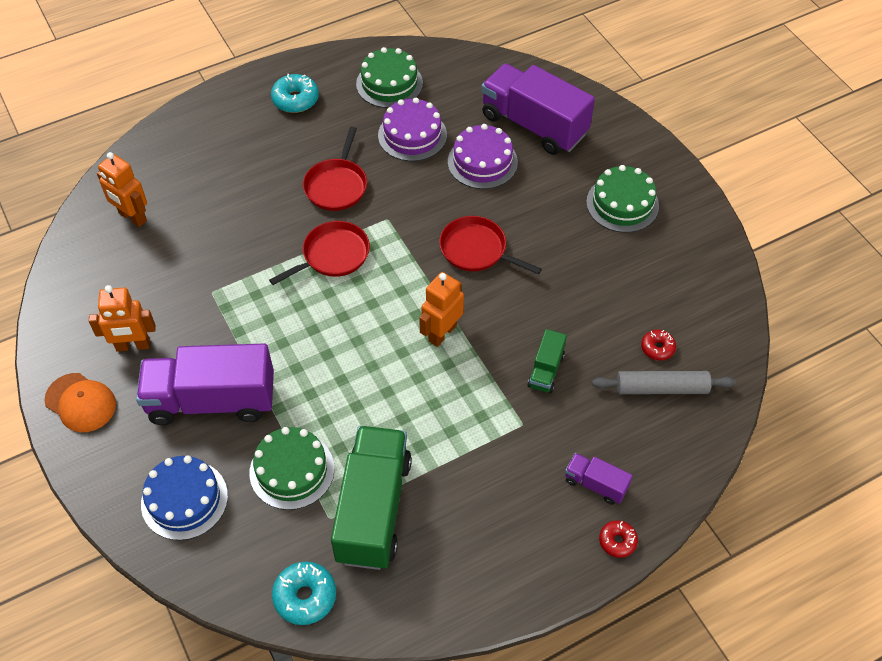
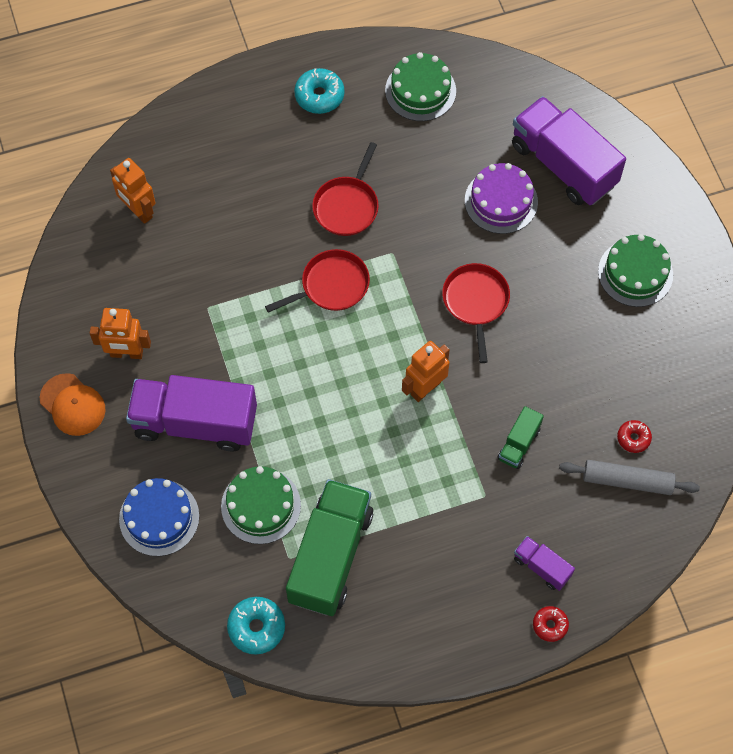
camera: 10 degrees right, 10 degrees up
purple cake [378,98,447,161] -> none
red pan [439,216,542,274] -> red pan turned 45 degrees clockwise [442,263,510,363]

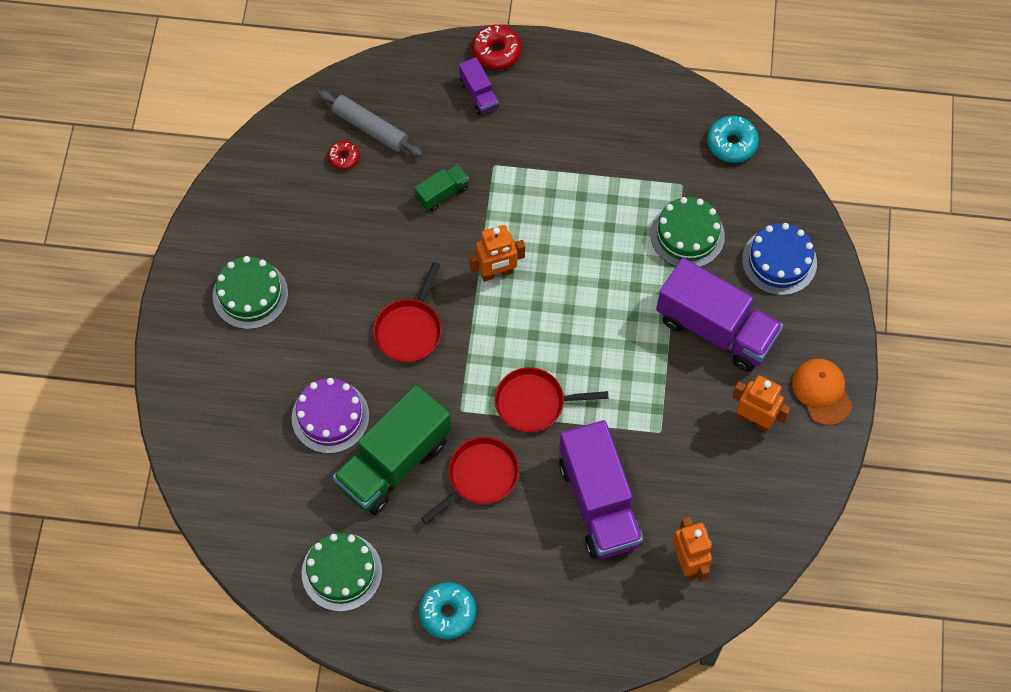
camera: 155 degrees left, 0 degrees up
green truck [286,479,373,616] -> green truck moved to [333,385,451,515]
purple truck [512,96,626,205] -> purple truck moved to [559,420,643,559]
red donut [533,606,569,642] -> red donut [472,25,522,70], size x1.61

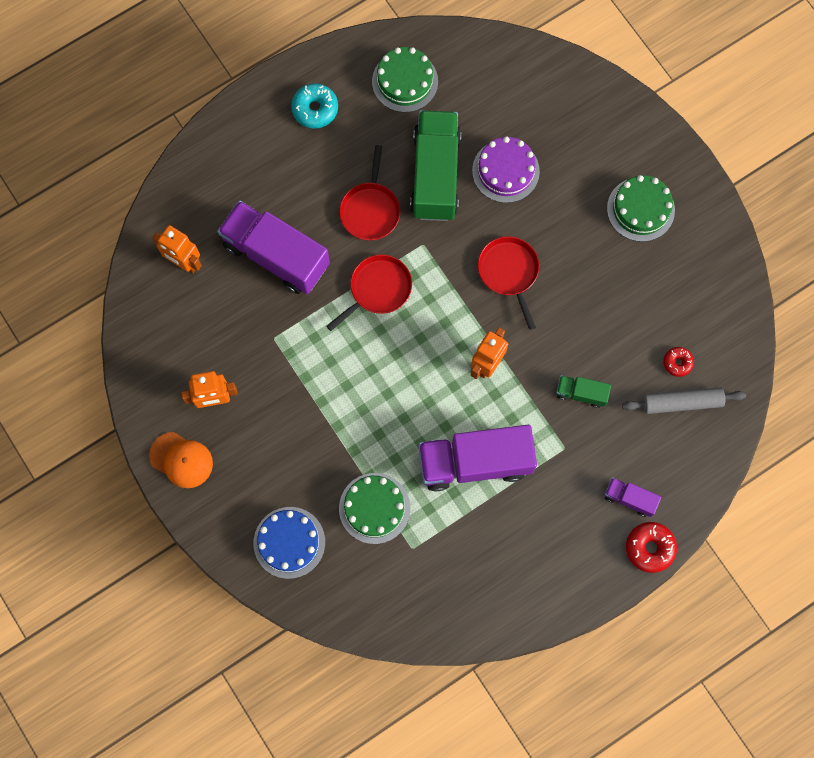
camera: 140 degrees right, 10 degrees up
green truck [414,164,469,212] -> green truck turned 90 degrees clockwise [556,375,611,408]
purple truck [656,258,783,372] -> purple truck moved to [418,425,537,491]
turquoise donut [707,116,759,163] -> none

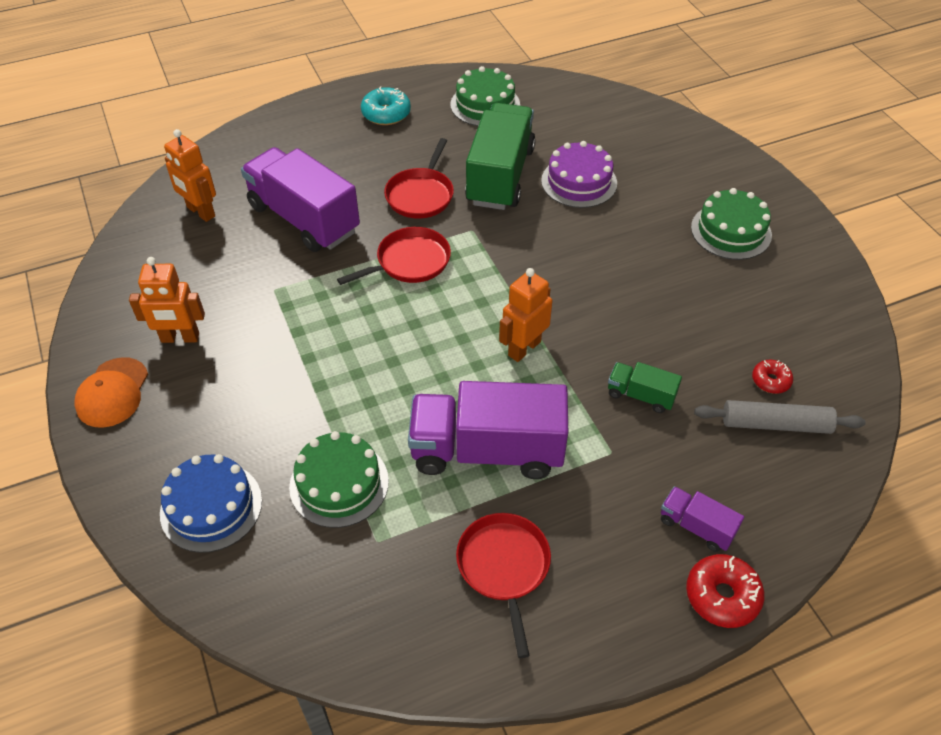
camera: 10 degrees right, 25 degrees down
orange cap [149,432,213,488] -> orange cap turned 60 degrees clockwise [74,357,148,428]
red pan [478,236,539,330] -> red pan moved to [456,513,551,658]

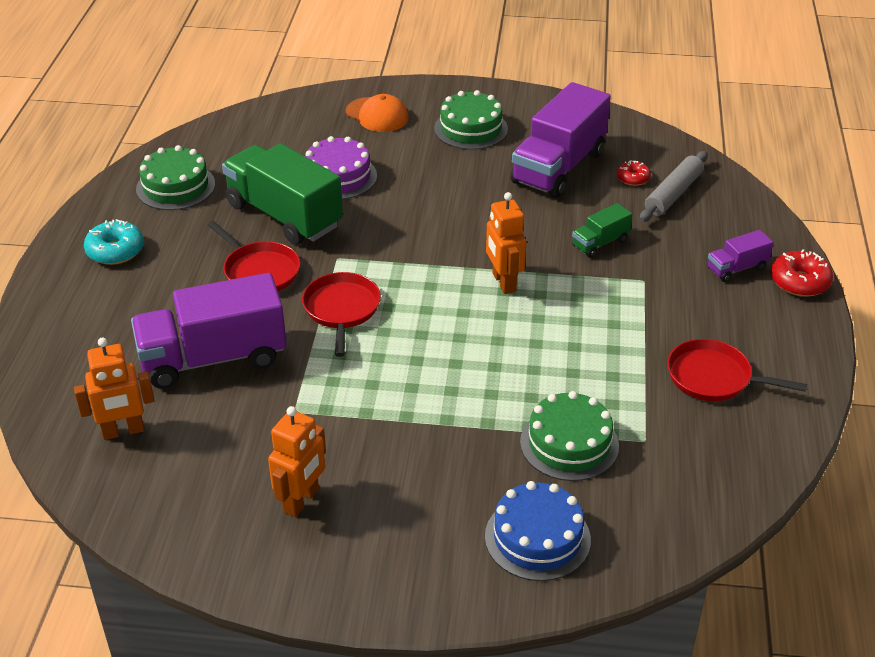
camera: 60 degrees left, 10 degrees down
orange cap [74,357,148,428] -> orange cap moved to [346,94,409,132]
purple truck [408,381,568,479] -> purple truck moved to [510,82,611,198]

